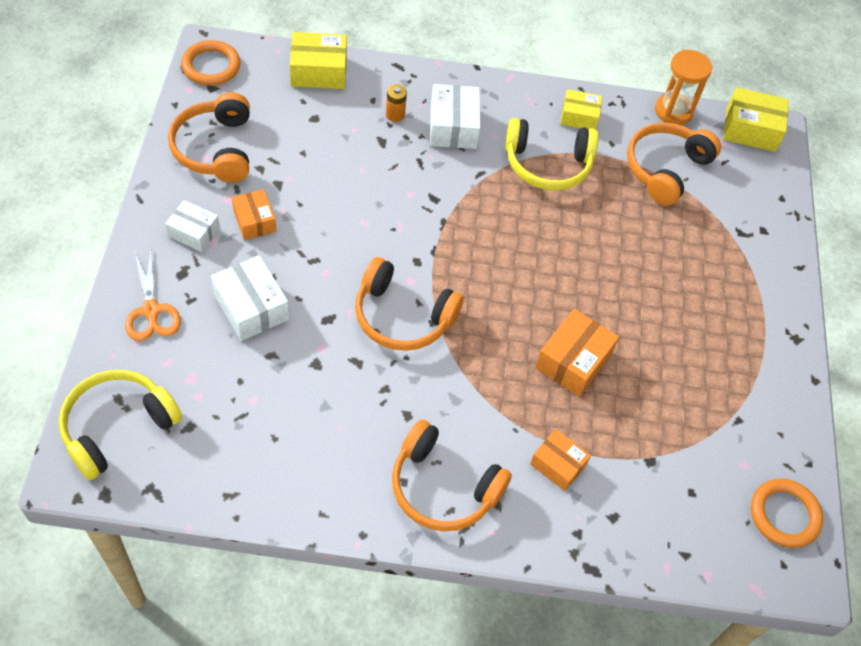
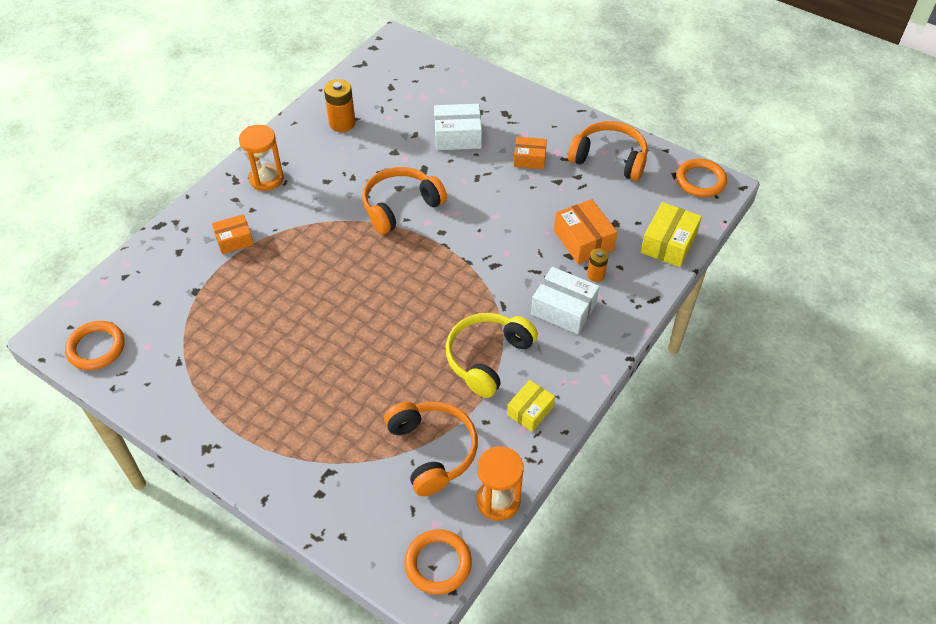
camera: 125 degrees right, 5 degrees down
yellow headphones [59,370,182,480] -> none
orange scissors [125,249,181,341] -> none
white box [165,200,220,252] -> none
orange headphones [392,419,512,531] -> orange hourglass [239,125,284,191]
orange box [535,309,619,397] -> orange box moved to [554,199,618,264]
yellow box [723,87,789,152] -> orange ring [404,529,472,595]
none -> orange battery [324,79,356,132]

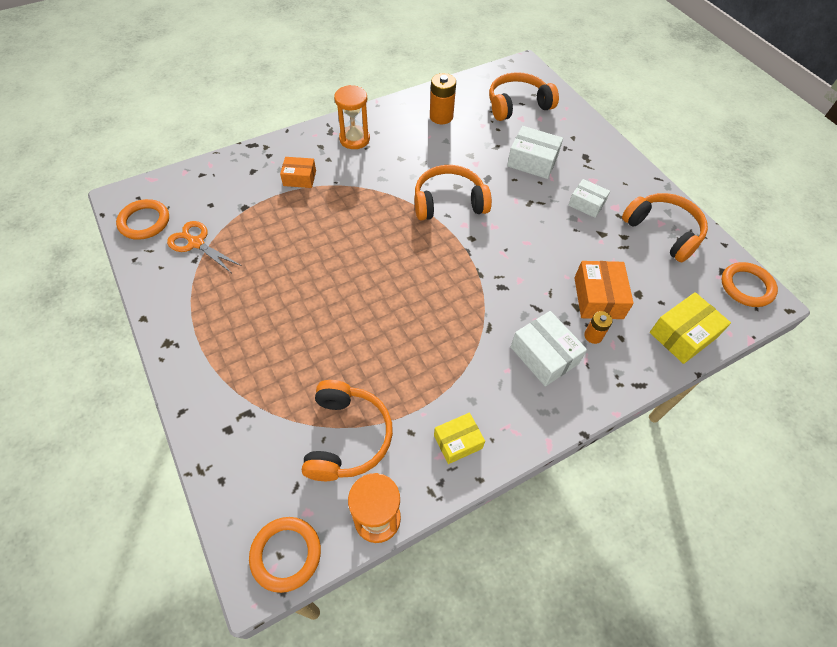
camera: 25 degrees right, 5 degrees up
yellow headphones [446,313,538,398] -> none
orange box [514,137,547,169] -> white box [568,179,610,218]
none -> orange scissors [167,221,242,272]
none -> orange headphones [489,72,559,121]

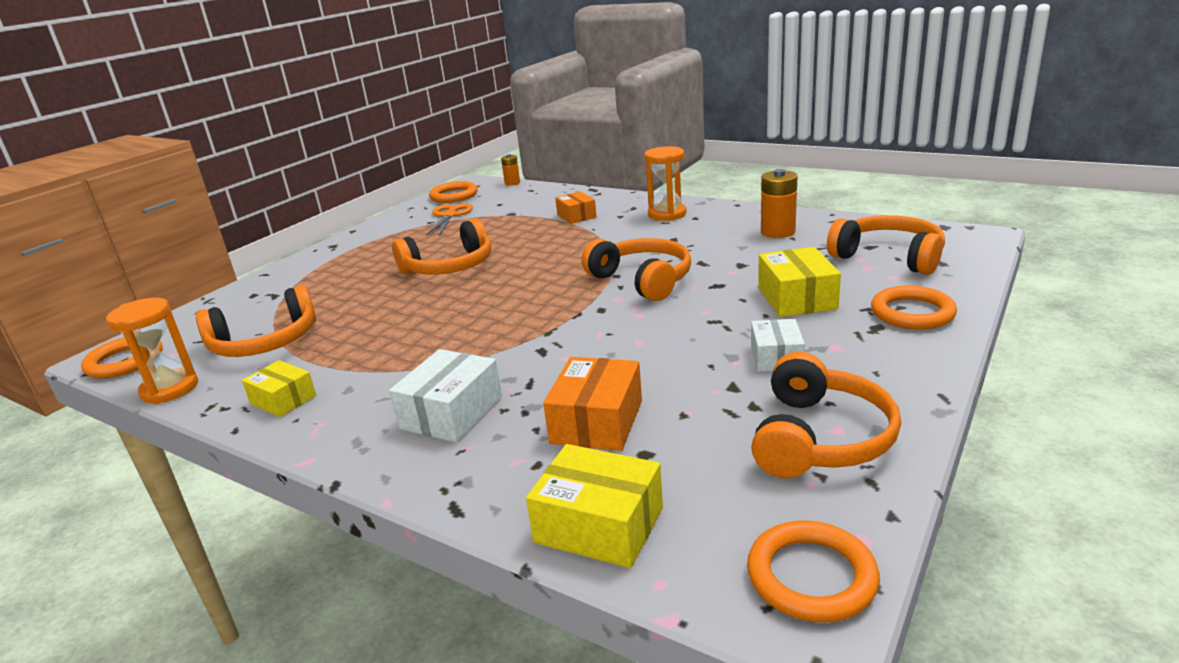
camera: 65 degrees right, 30 degrees down
white box [507,126,563,179] -> yellow box [758,247,841,317]
orange box [574,261,634,319] -> orange box turned 45 degrees counterclockwise [543,357,642,451]
orange battery [584,311,612,344] -> orange battery moved to [501,154,520,186]
none -> orange headphones [392,219,491,275]
none -> orange ring [871,285,957,330]

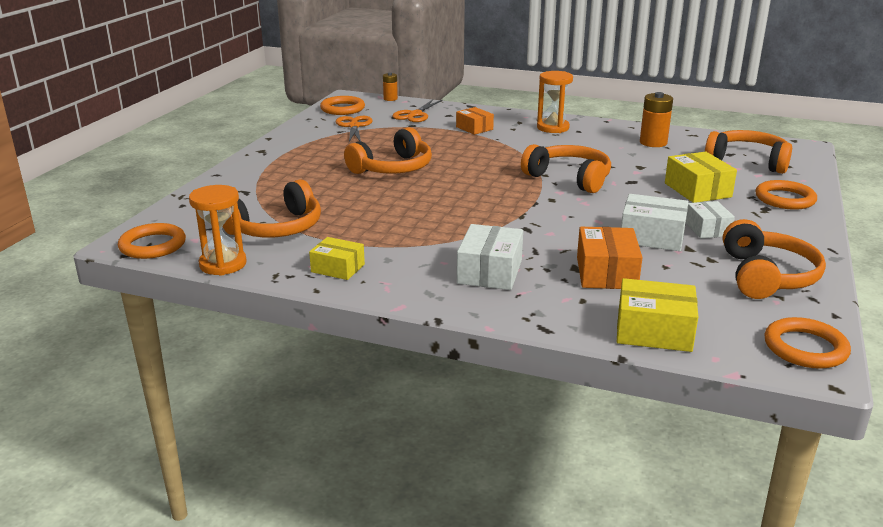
camera: 15 degrees left, 0 degrees up
none -> orange scissors [392,100,443,122]
none -> white box [621,194,689,251]

